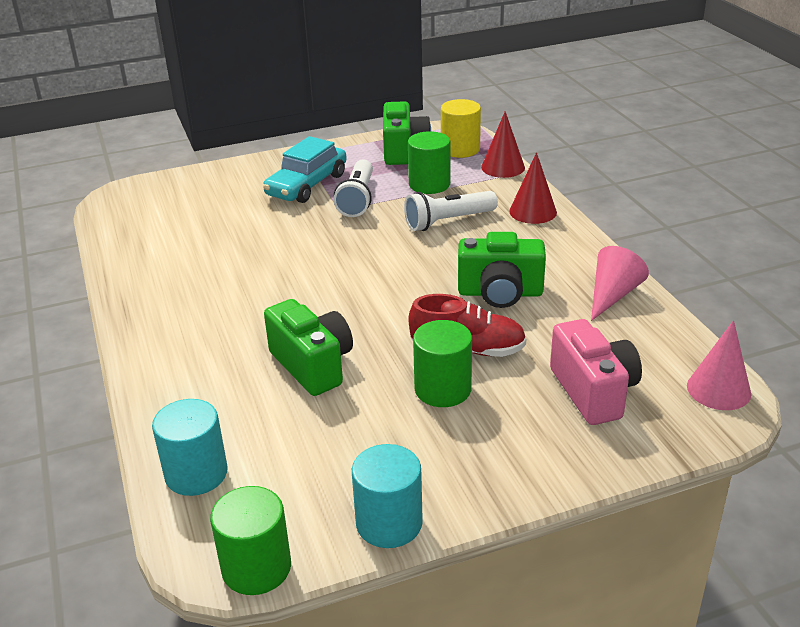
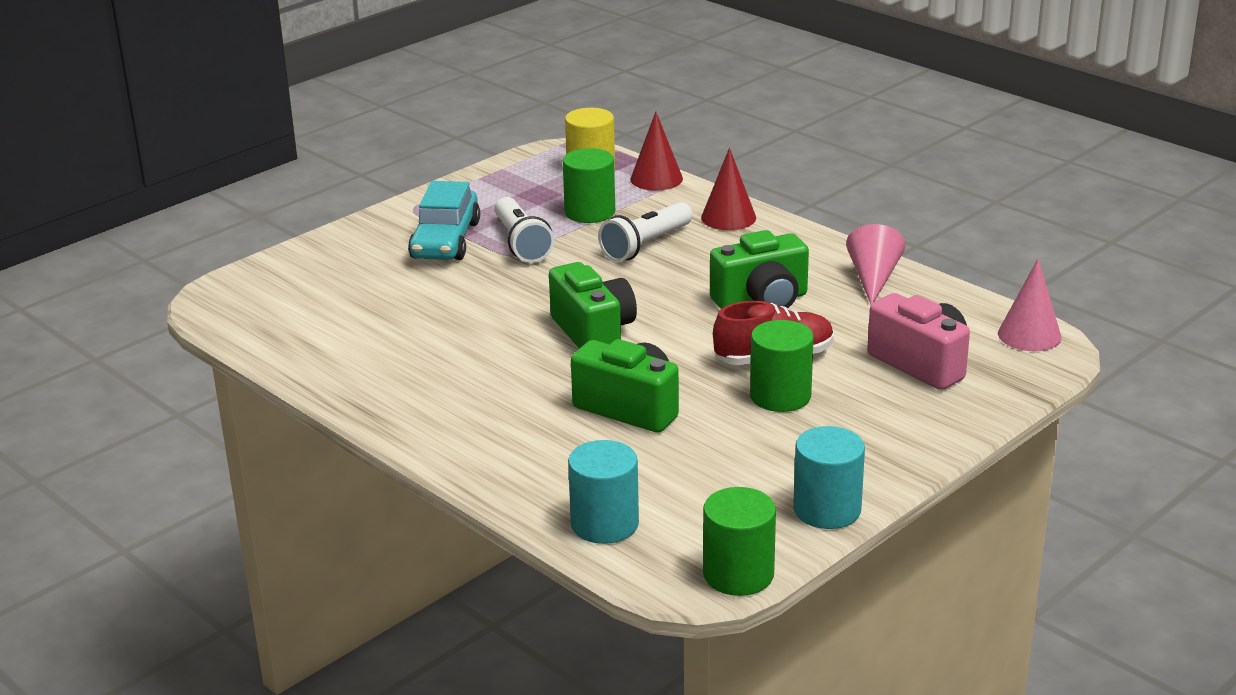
camera: 25 degrees left, 5 degrees down
green camera [383,101,431,165] -> green camera moved to [549,262,637,348]

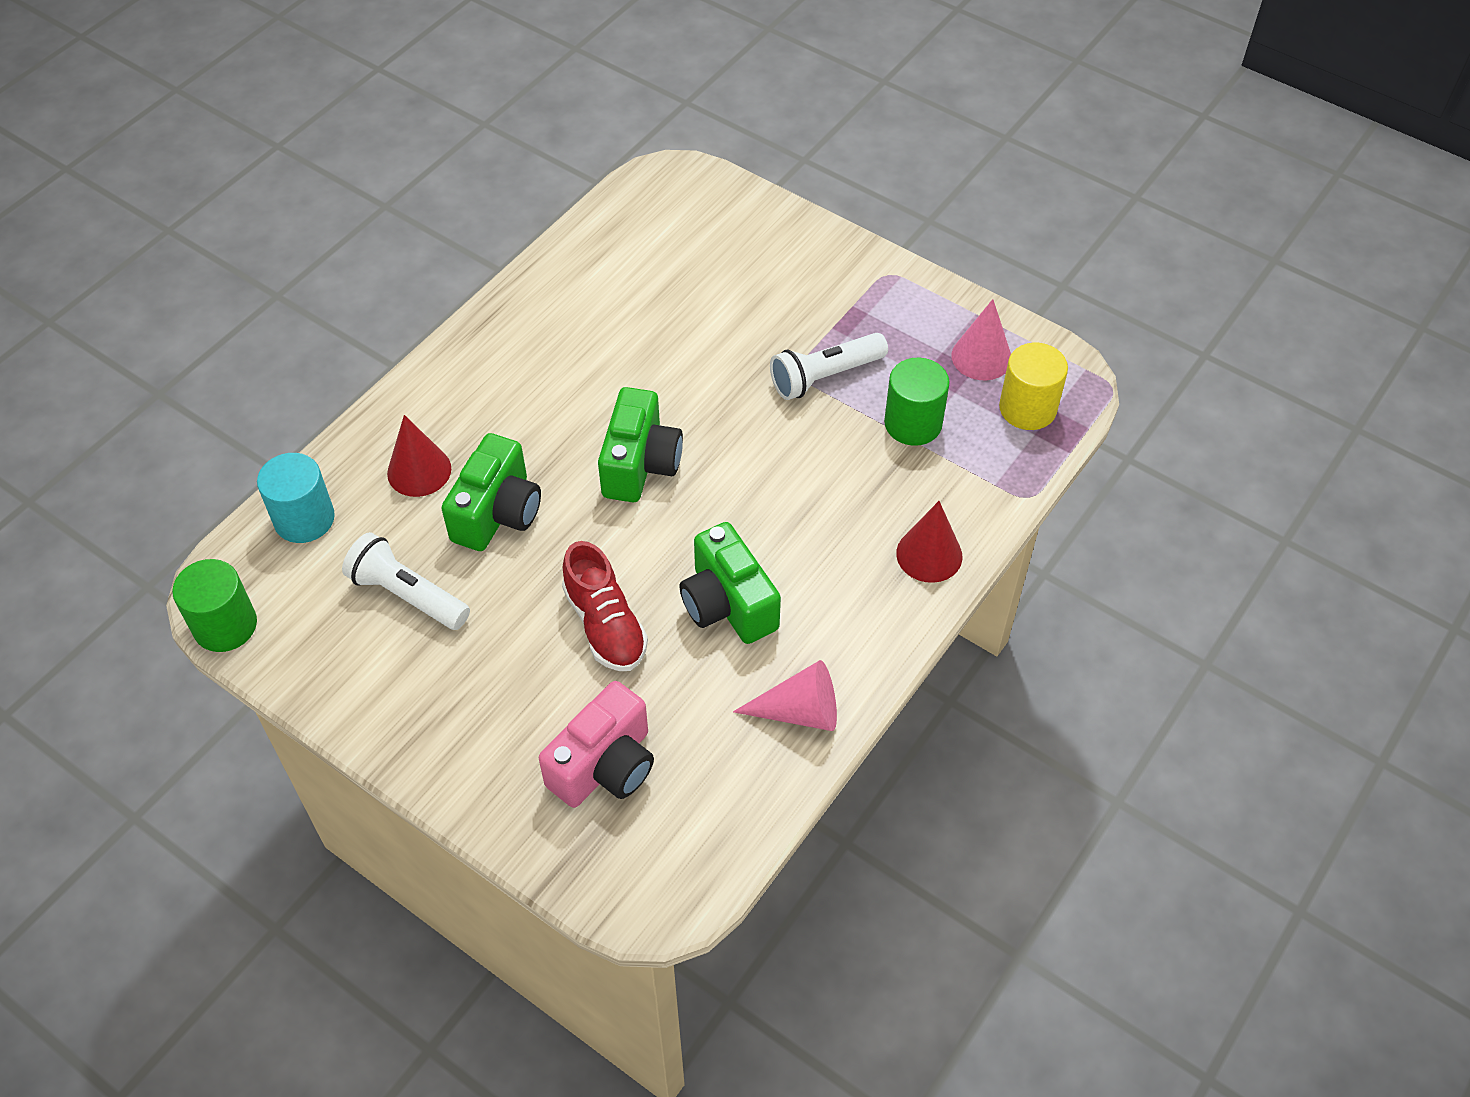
camera: 80 degrees right, 25 degrees up
turquoise car [408,181,480,260] -> none
green camera [549,262,637,348] -> green camera turned 45 degrees counterclockwise [598,387,683,502]
white flashlight [598,202,692,262] -> white flashlight moved to [342,532,470,630]
red cone [630,112,683,190] -> red cone moved to [387,415,451,497]
green cylinder [750,320,814,412] -> none
turquoise cylinder [793,426,865,529] -> none
pink cone [998,259,1062,351] -> pink cone moved to [951,299,1011,380]

